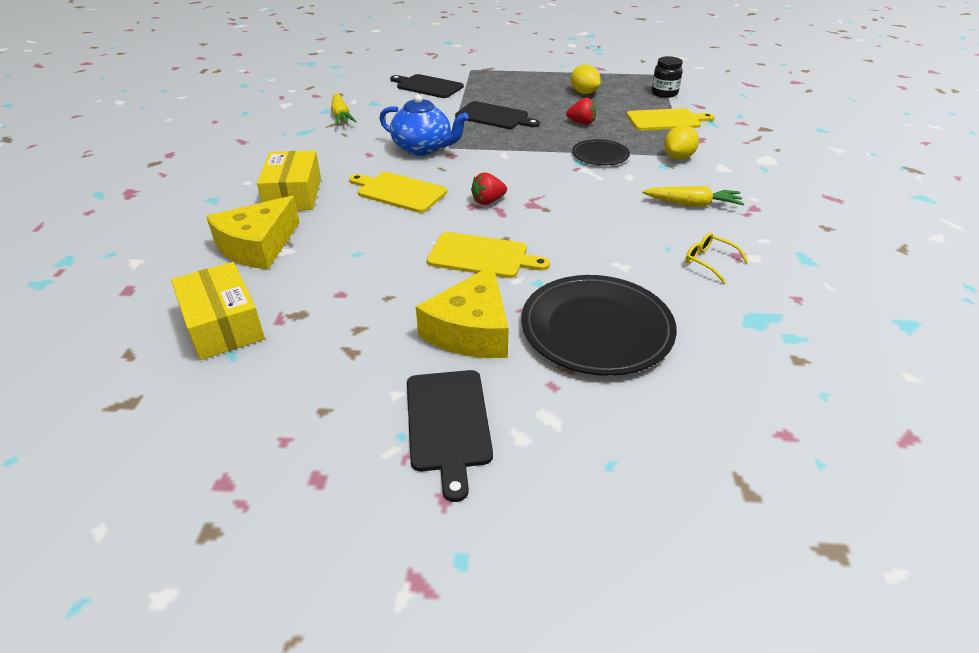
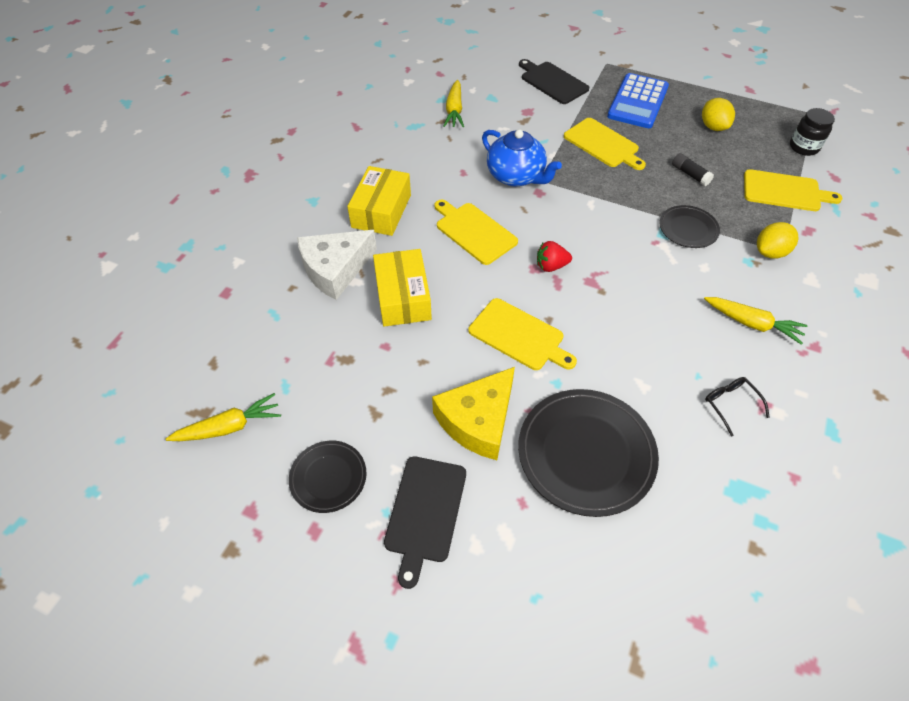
camera: 20 degrees right, 15 degrees up
yellow box [171,262,265,360] -> yellow box moved to [373,249,432,327]
yellow cheese [206,196,300,270] -> white cheese [297,230,377,300]
black cutting board [455,101,540,129] -> yellow cutting board [564,118,646,170]
red strawberry [566,98,596,125] -> black glue stick [672,153,714,186]
yellow glasses [685,233,749,283] -> black glasses [705,377,770,437]
none -> yellow carrot [166,393,281,441]
none -> black plate [289,441,367,513]
none -> blue calculator [607,73,669,128]

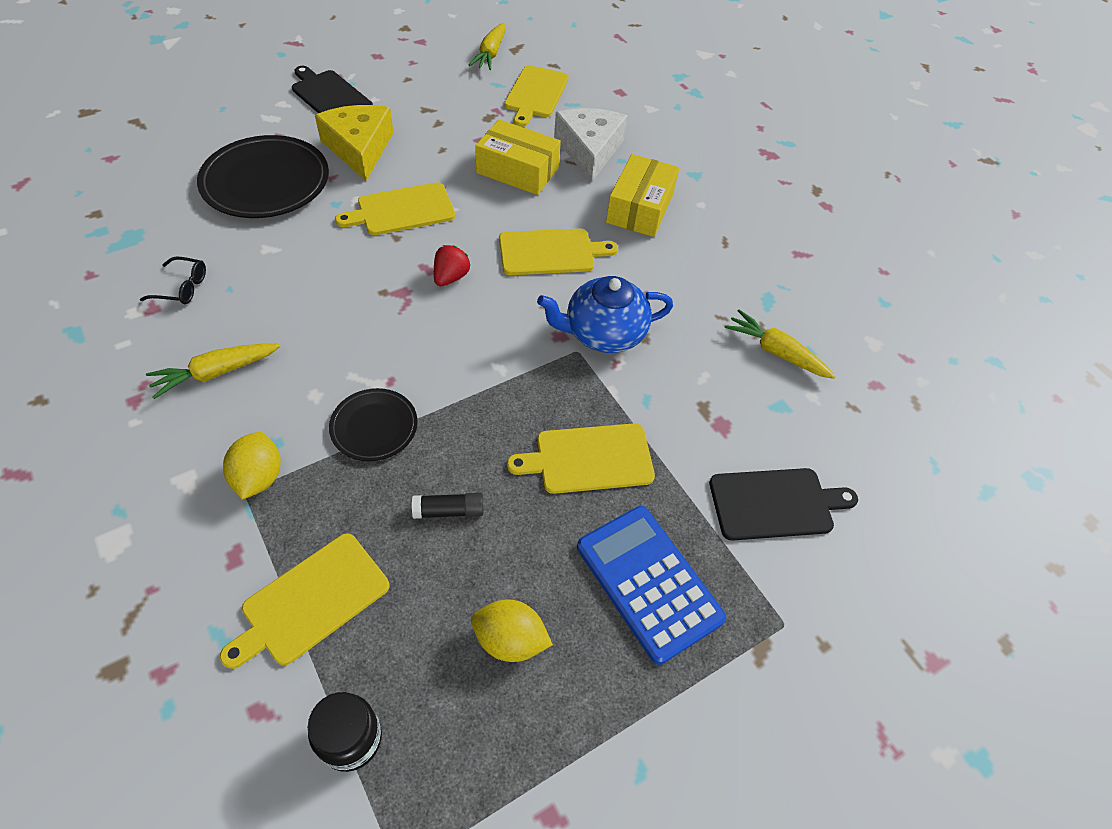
camera: 120 degrees right, 0 degrees up
black plate [289,441,367,513] -> none
yellow box [347,166,411,236] -> yellow box turned 60 degrees clockwise [606,154,679,237]
none -> yellow cutting board [504,65,569,127]

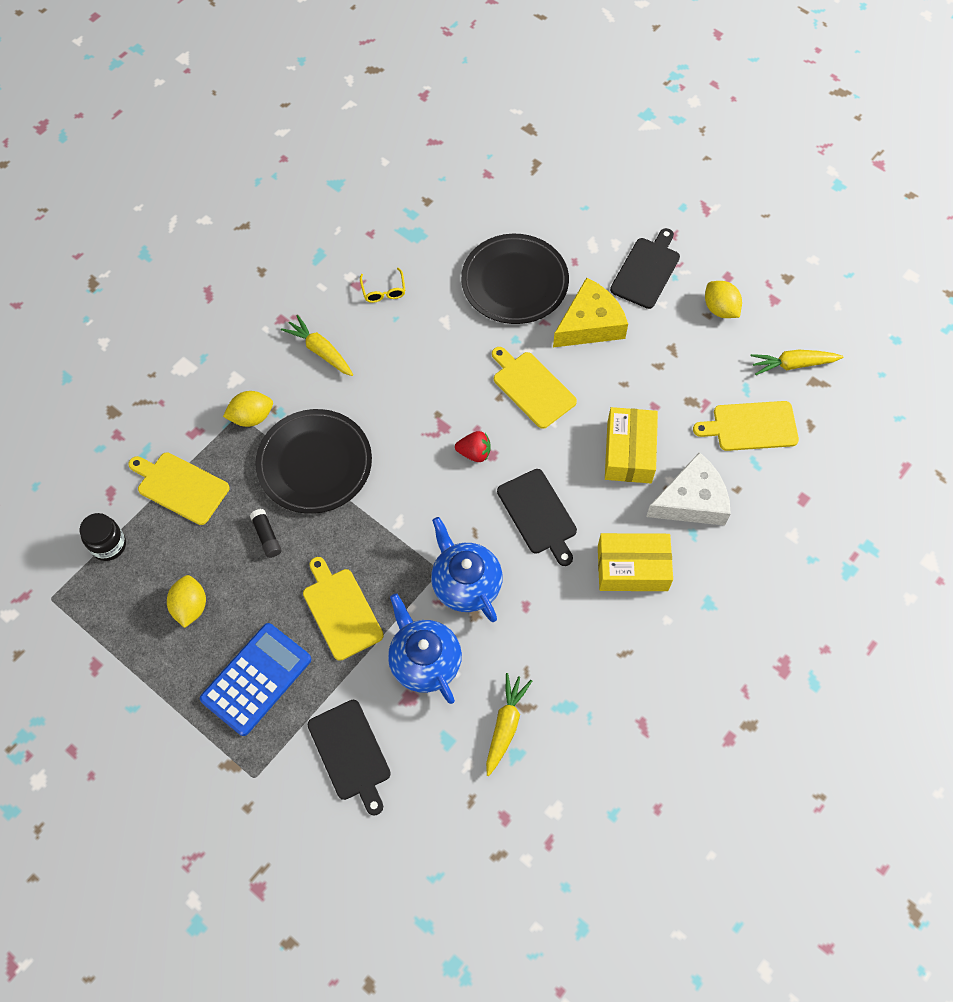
camera: 75 degrees right, 10 degrees up
black glasses [140,257,206,304] -> yellow glasses [360,268,406,303]
black plate [329,388,418,461] -> black plate [255,409,372,514], size x1.83
yellow cutting board [499,229,618,275] -> black cutting board [497,469,577,566]
none -> blue teapot [388,593,462,704]
none -> yellow lemon [705,281,742,318]

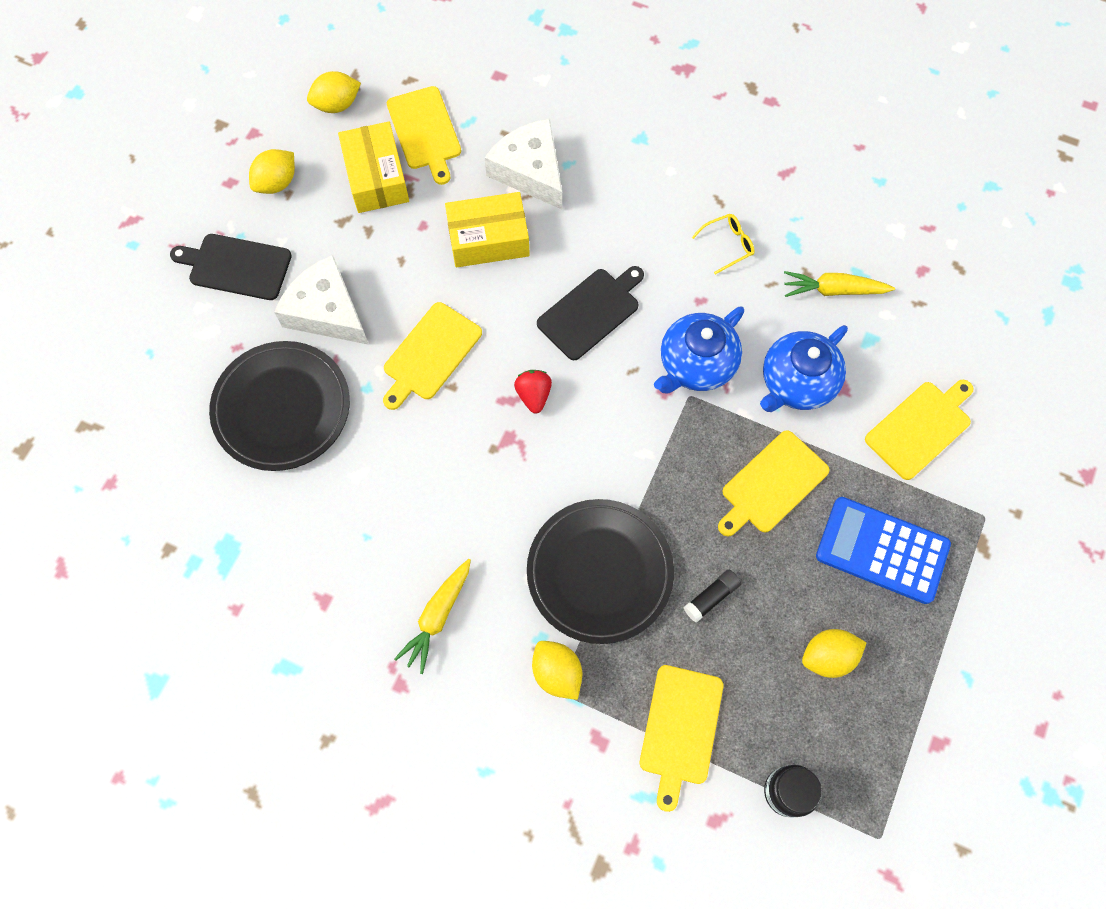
camera: 105 degrees left, 5 degrees up
black cutting board [308,700,391,816] -> yellow cutting board [865,380,974,480]
yellow glasses [360,268,406,303] -> yellow glasses moved to [692,214,755,274]
yellow cheese [553,277,628,347] -> white cheese [274,255,369,345]
yellow box [598,533,673,591] -> yellow box moved to [338,121,409,213]
yellow carrot [751,350,843,375] -> yellow lemon [307,71,361,113]

